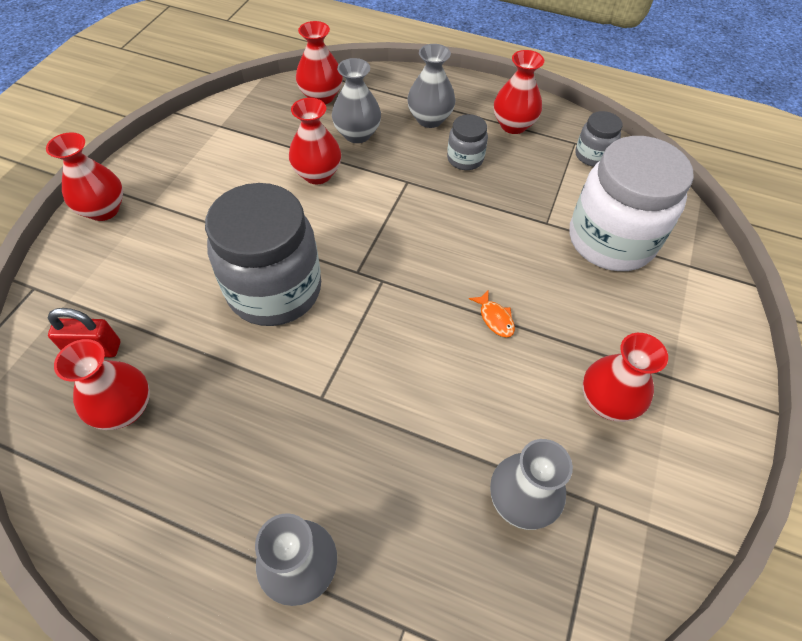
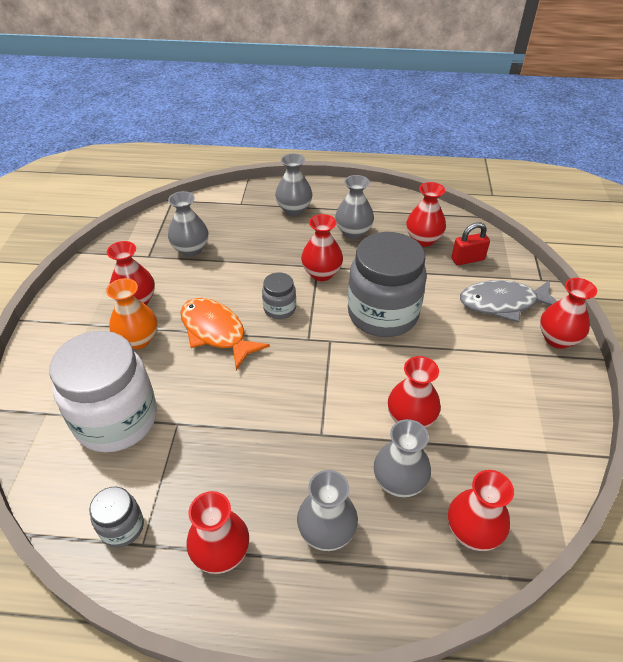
camera: 165 degrees right, 10 degrees down
grey jar [447,114,488,170] -> grey jar moved to [262,272,296,319]
orange fish [469,289,515,337] -> orange fish [180,298,270,370], size x2.36
none -> orange vase [106,278,158,349]
none -> red vase [301,214,343,281]
none -> grey vase [335,175,374,239]
none -> grey fish [460,280,557,322]

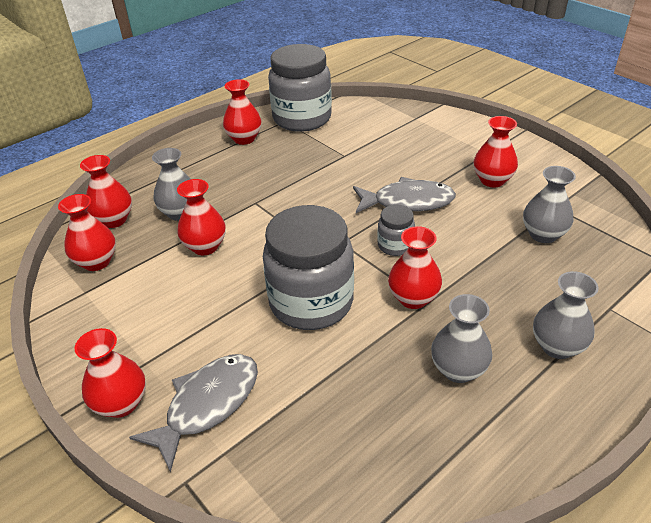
camera: 135 degrees right, 5 degrees down
white jar [49,331,157,453] -> none
grey jar [89,487,144,548] -> grey jar [268,44,332,132], size x2.16
orange vase [106,278,158,349] -> none
orange fish [180,298,270,370] -> grey fish [353,177,456,213]
grey vase [297,470,358,551] -> none
red vase [406,182,446,247] -> red vase moved to [58,194,116,271]
red padlock [451,222,490,265] -> none

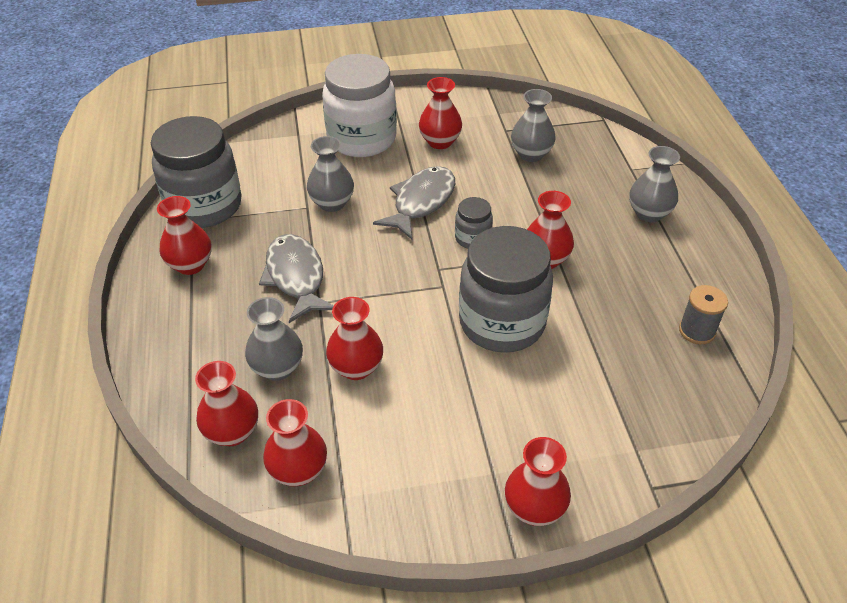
camera: 60 degrees left, 5 degrees up
grey fish [129,354,258,472] -> grey fish moved to [259,234,334,323]
grey vase [431,294,492,383] -> grey vase moved to [307,136,354,212]
none -> white jar [322,54,397,157]
none -> grey spool [679,285,728,345]

